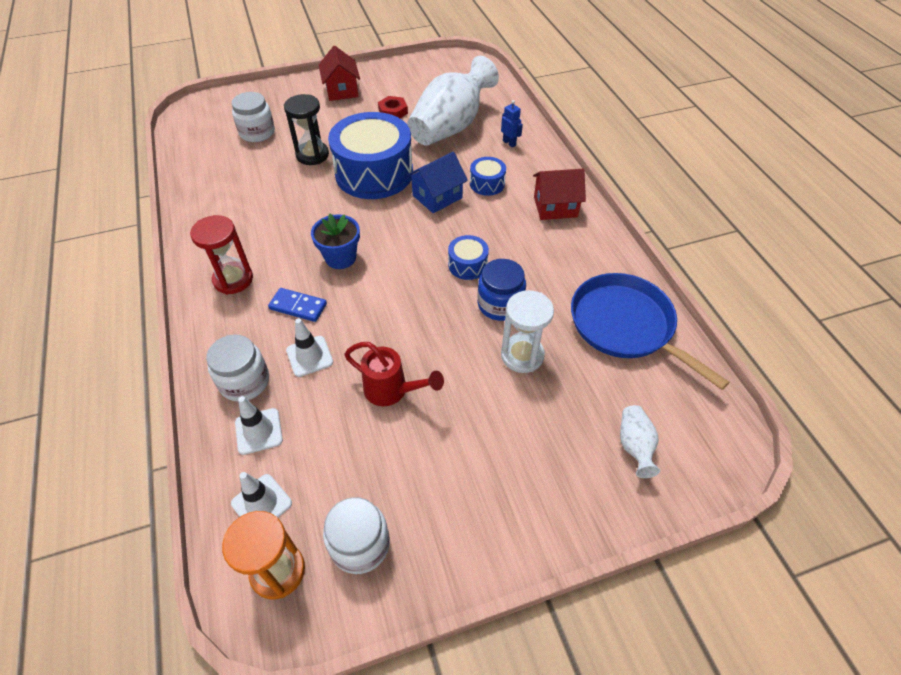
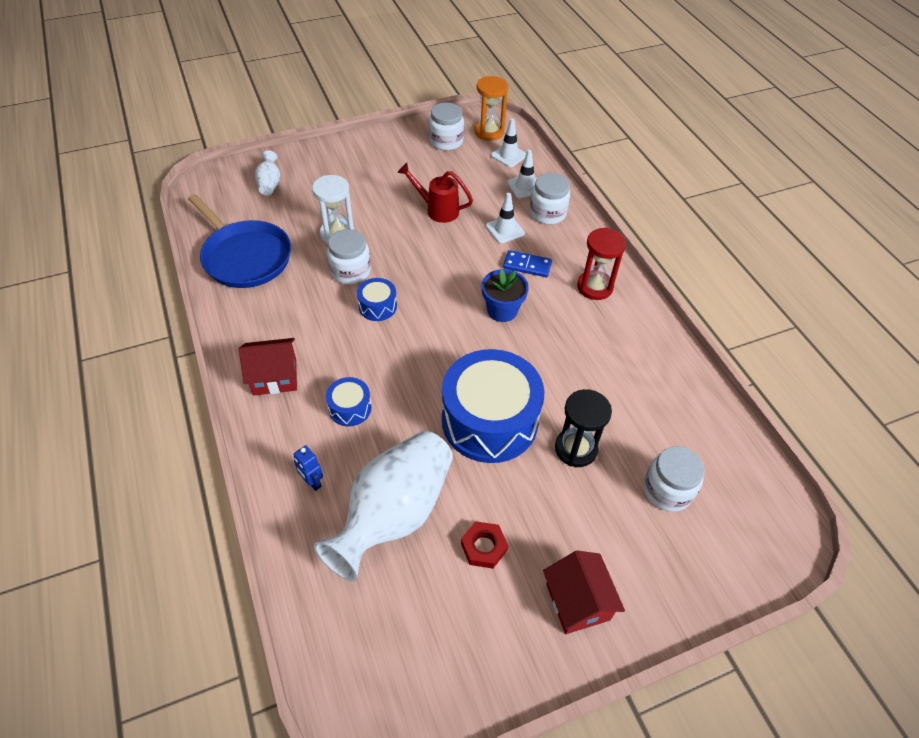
camera: 175 degrees right, 0 degrees up
blue house [407,152,468,213] -> none
blue jar [477,259,526,321] -> white jar [327,229,371,284]

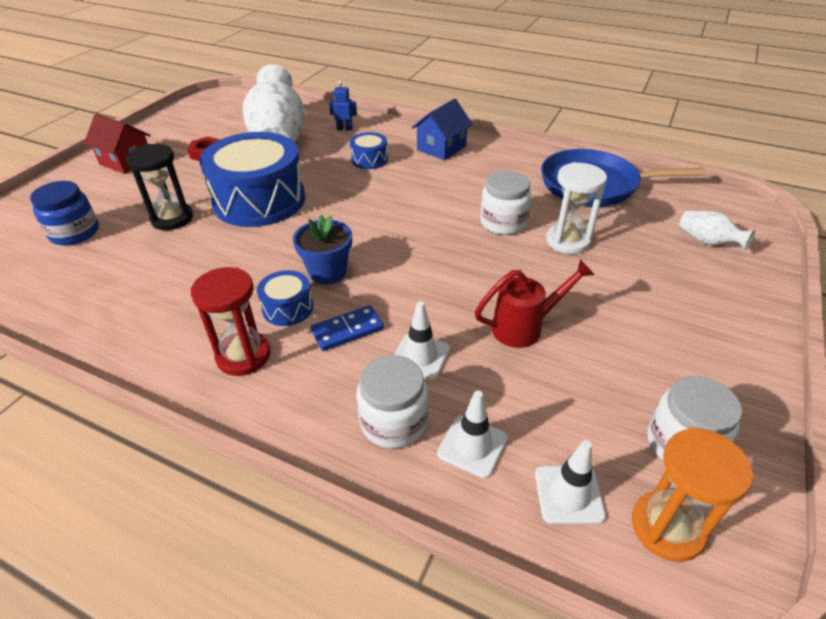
camera: 140 degrees right, 10 degrees down
red house [239,338,297,396] -> blue house [412,98,473,160]
blue drum [357,278,397,321] -> blue drum moved to [257,270,313,326]
white jar [644,446,705,512] -> blue jar [30,181,99,245]

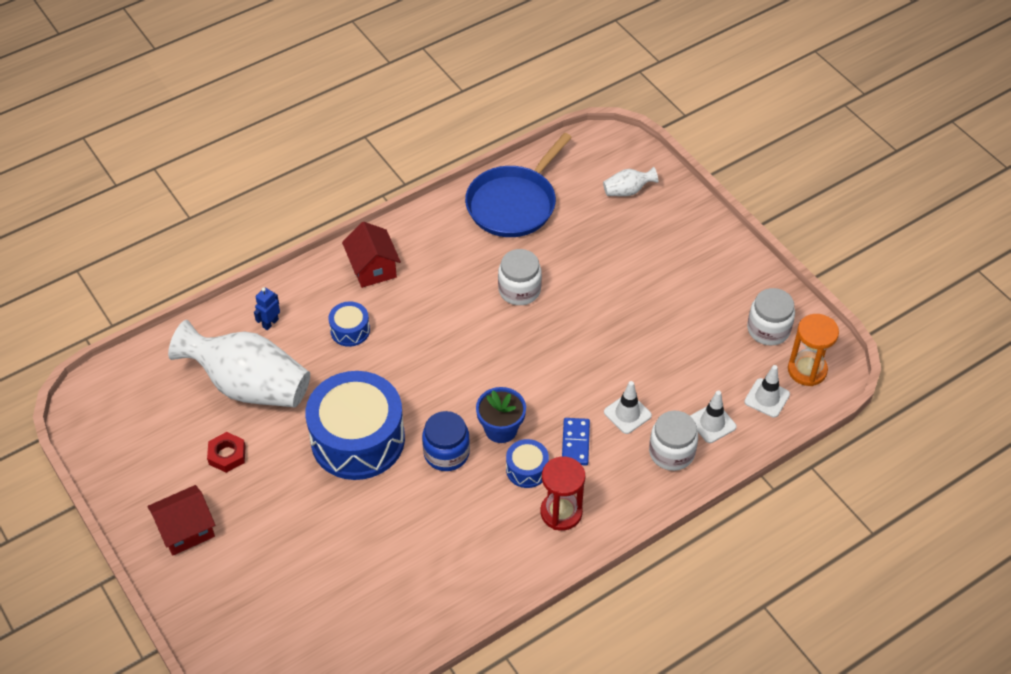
camera: 60 degrees left, 10 degrees up
blue jar [30,181,99,245] -> blue jar moved to [422,411,470,471]
black hourglass [126,144,193,230] -> none
blue house [412,98,473,160] -> red house [342,222,401,288]
red watering can [475,259,595,348] -> none
white hourglass [546,162,607,254] -> none

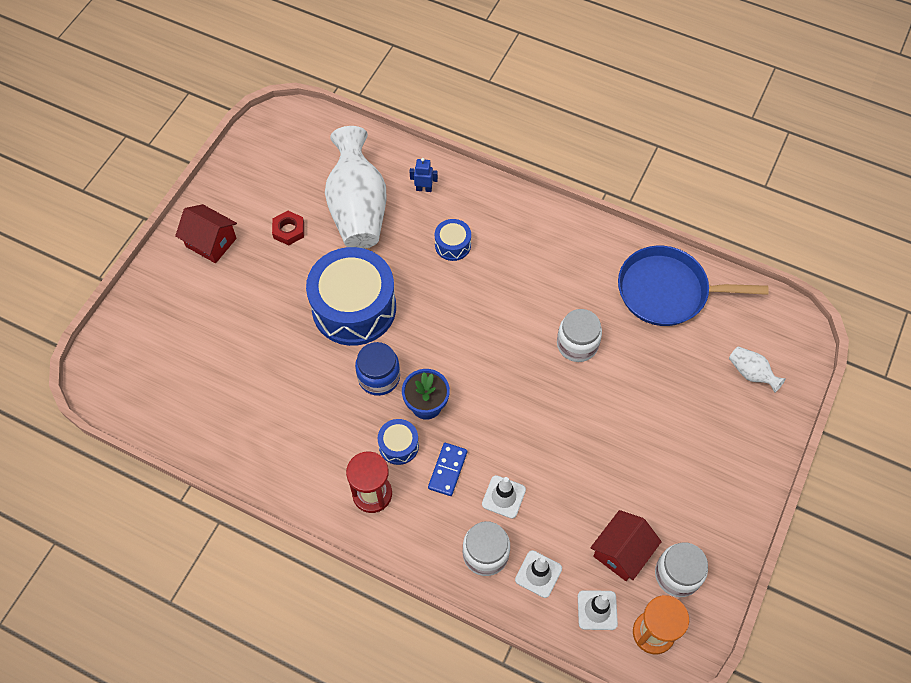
camera: 60 degrees right, 10 degrees up
red house [342,222,401,288] -> red house moved to [590,510,662,581]
blue domino [562,418,590,465] -> blue domino turned 45 degrees counterclockwise [428,443,467,496]

